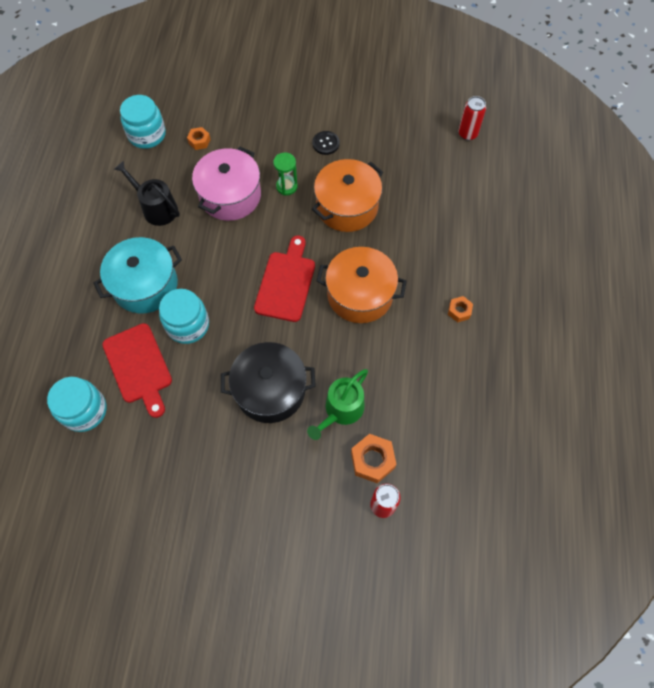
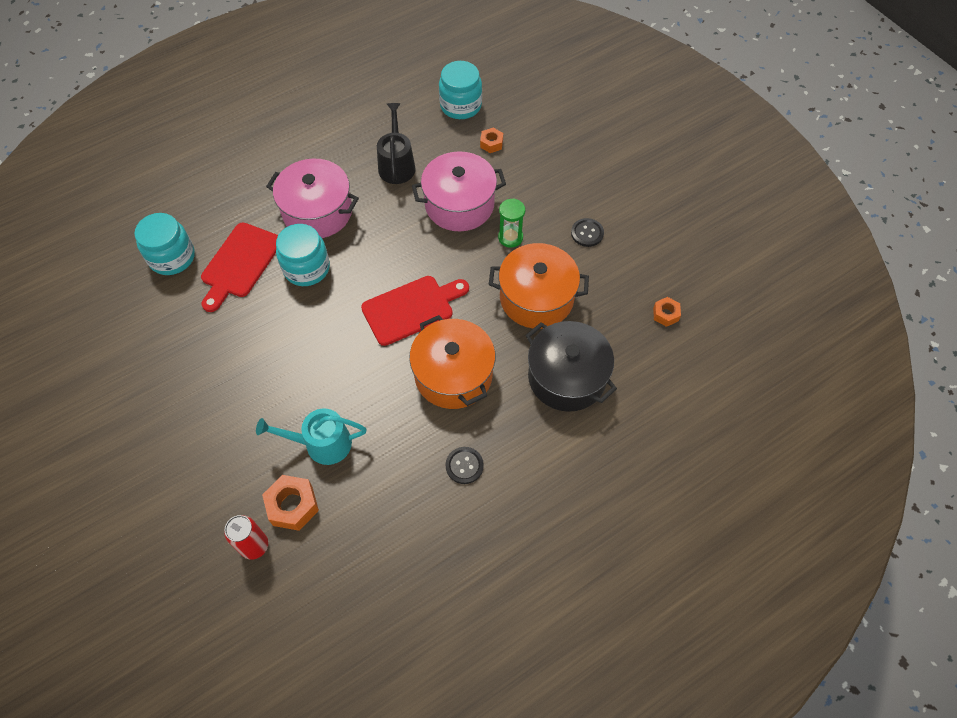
camera: 50 degrees right, 5 degrees down
turquoise pot [93,237,182,313] -> pink pot [266,158,359,238]
black pot [221,342,316,423] -> black pot moved to [525,321,617,412]
green watering can [307,369,368,440] -> turquoise watering can [256,408,367,465]
orange nut [448,296,473,322] -> orange nut moved to [653,297,681,327]
red can [458,96,486,141] -> none
none -> black button [446,447,484,484]

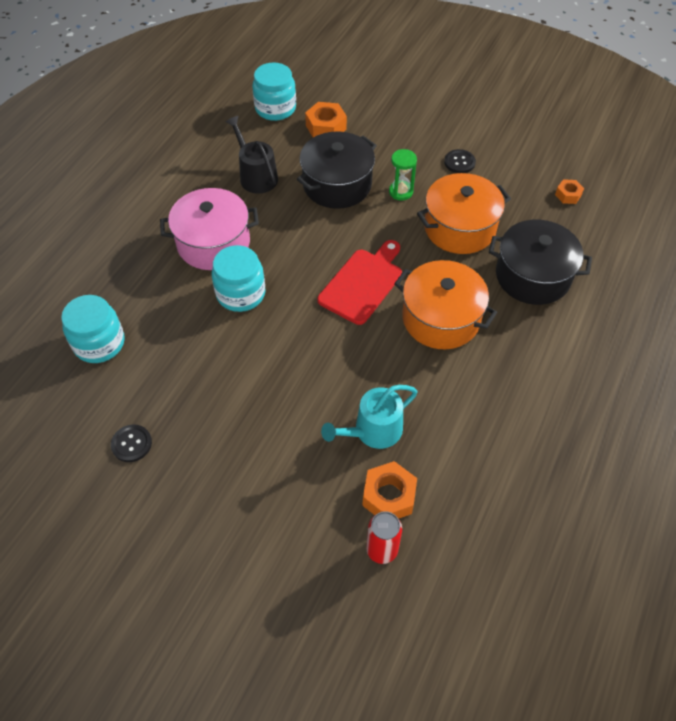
camera: 30 degrees left, 5 degrees down
red cutting board [201,223,278,312] -> none
pink pot [412,151,506,231] -> black pot [297,131,377,209]
black button [446,447,484,484] -> black button moved to [111,424,152,462]
orange nut [480,128,503,153] -> orange nut [305,102,347,137], size x1.68

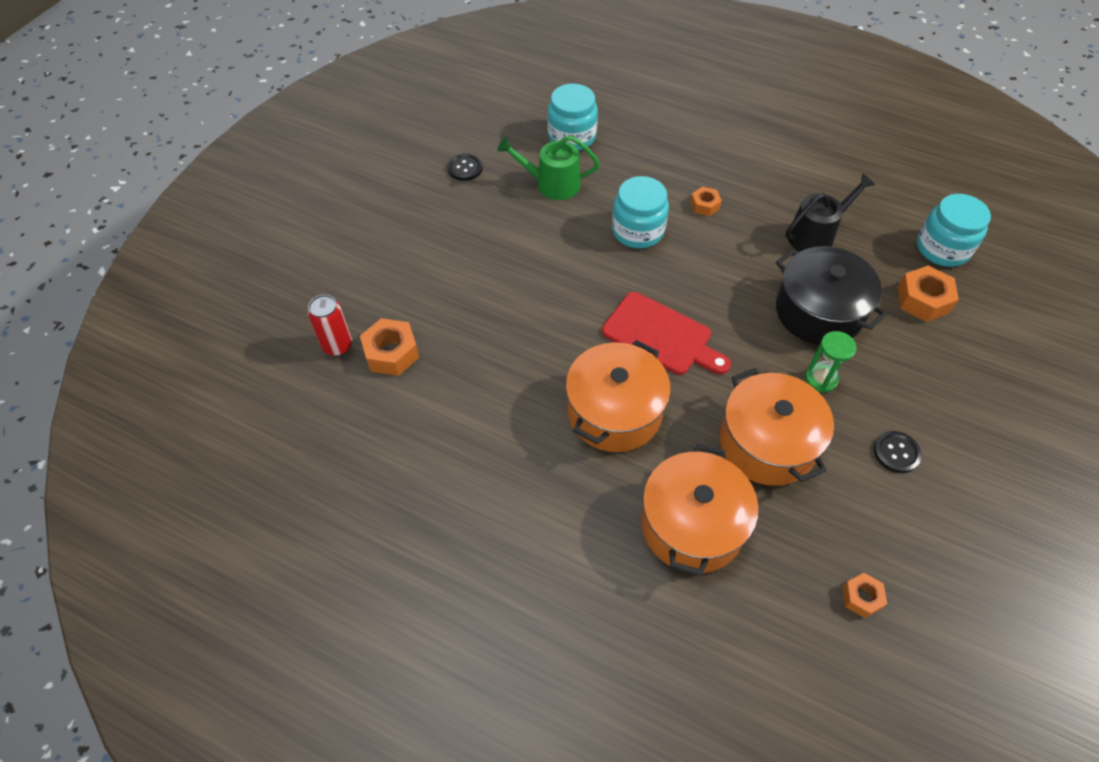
camera: 90 degrees right, 0 degrees up
pink pot [160,188,259,270] -> orange nut [690,187,722,216]
turquoise watering can [321,385,418,449] -> none
black pot [489,220,592,305] -> orange pot [641,444,759,576]
none -> green watering can [497,136,600,200]

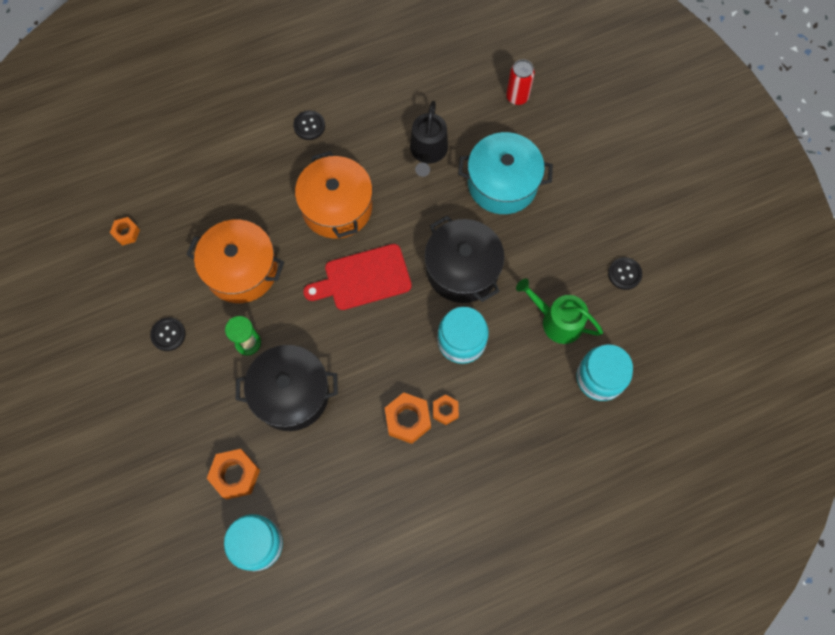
camera: 130 degrees right, 15 degrees up
orange nut [360,318,419,376] -> orange nut moved to [385,392,431,444]
green watering can [497,136,600,200] -> green watering can turned 105 degrees counterclockwise [516,278,603,344]
orange pot [641,444,759,576] -> none
black watering can [785,173,875,252] -> black watering can moved to [410,101,448,177]
none -> black button [293,110,325,140]
none -> black pot [425,216,505,303]
none -> turquoise pot [458,132,553,214]

